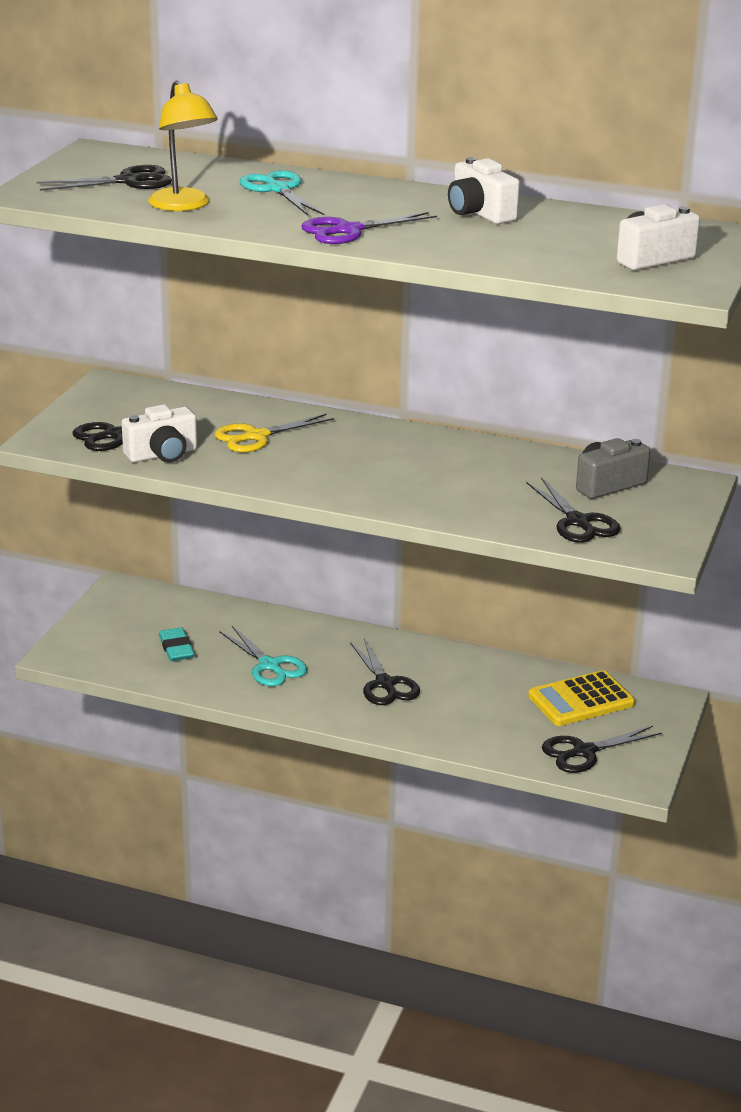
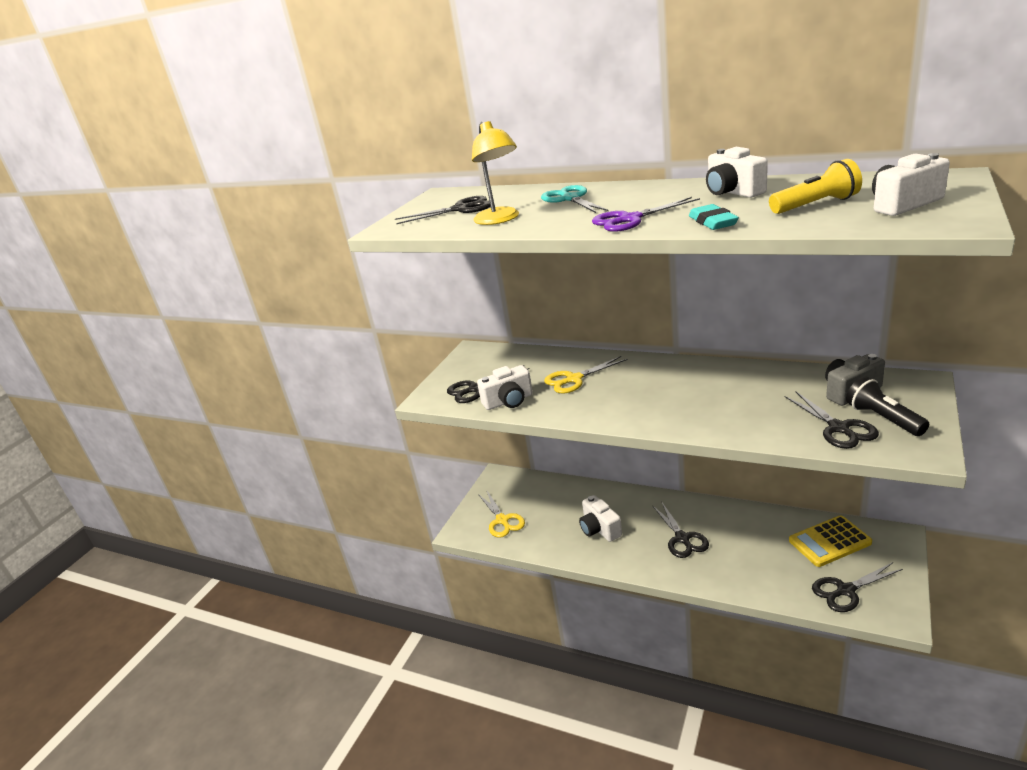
camera: 10 degrees right, 0 degrees up
turquoise eraser [159,628,194,661] -> turquoise eraser moved to [689,204,739,230]
turquoise scissors [219,626,307,686] -> white camera [579,495,622,542]
none -> yellow scissors [478,491,525,538]
none -> yellow flashlight [769,159,862,214]
none -> black flashlight [846,376,929,436]

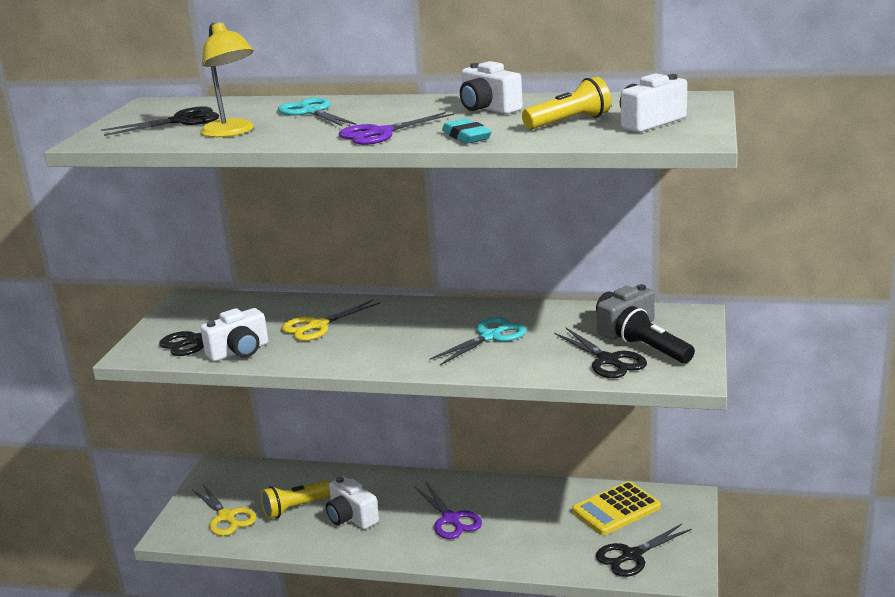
camera: 15 degrees left, 5 degrees down
black scissors [652,503,709,558] -> purple scissors [415,482,482,539]
none -> yellow flashlight [261,480,330,519]
none -> turquoise scissors [430,317,526,365]

